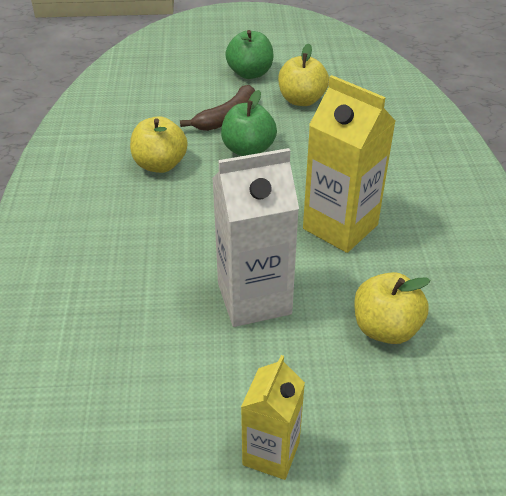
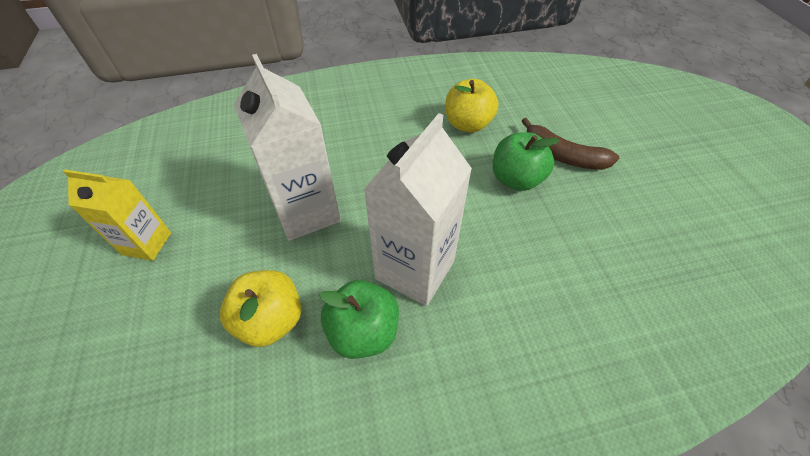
camera: 80 degrees right, 10 degrees up
green apple [225,30,273,79] -> green apple moved to [319,280,399,359]
yellow apple [278,44,329,106] -> none
yellow carton [303,75,396,253] -> white carton [364,113,472,306]

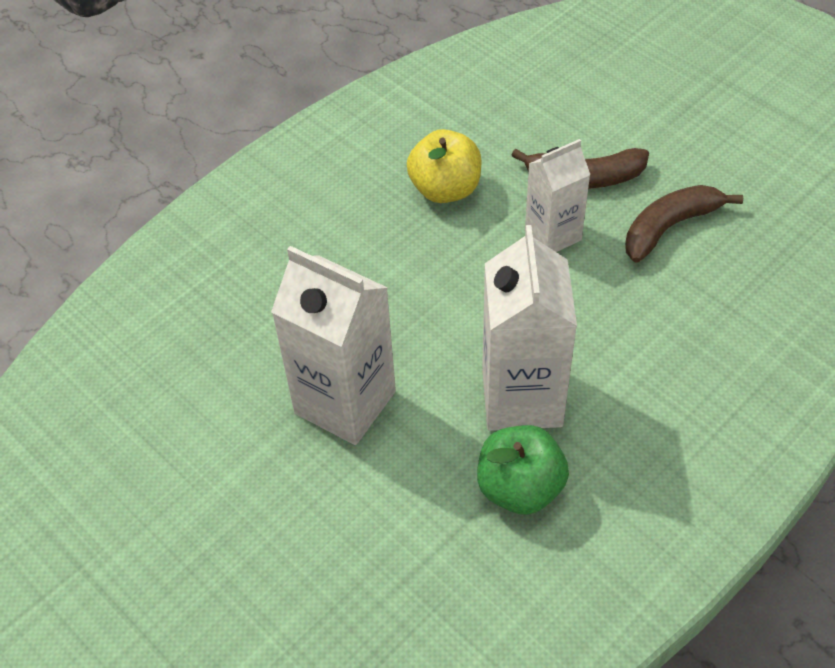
camera: 30 degrees left, 0 degrees up
yellow carton [63,170,171,261] -> none
yellow apple [220,270,301,347] -> none
green apple [493,132,560,191] -> white carton [525,139,590,252]
none -> brown banana [625,185,743,262]

